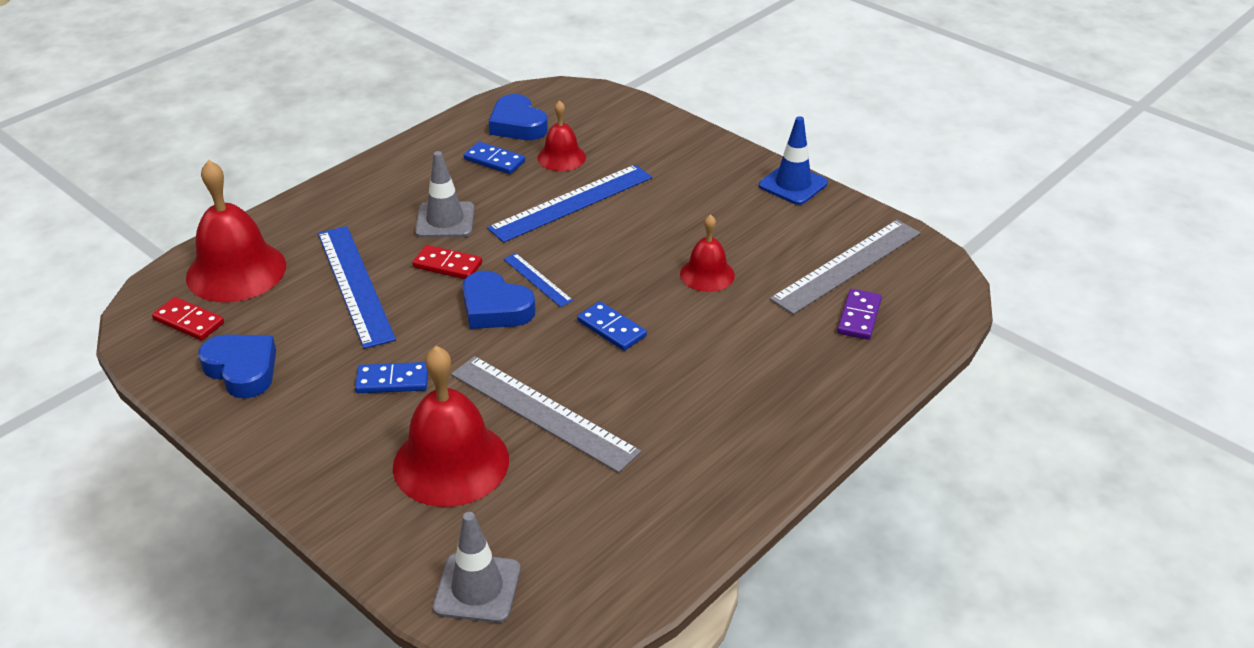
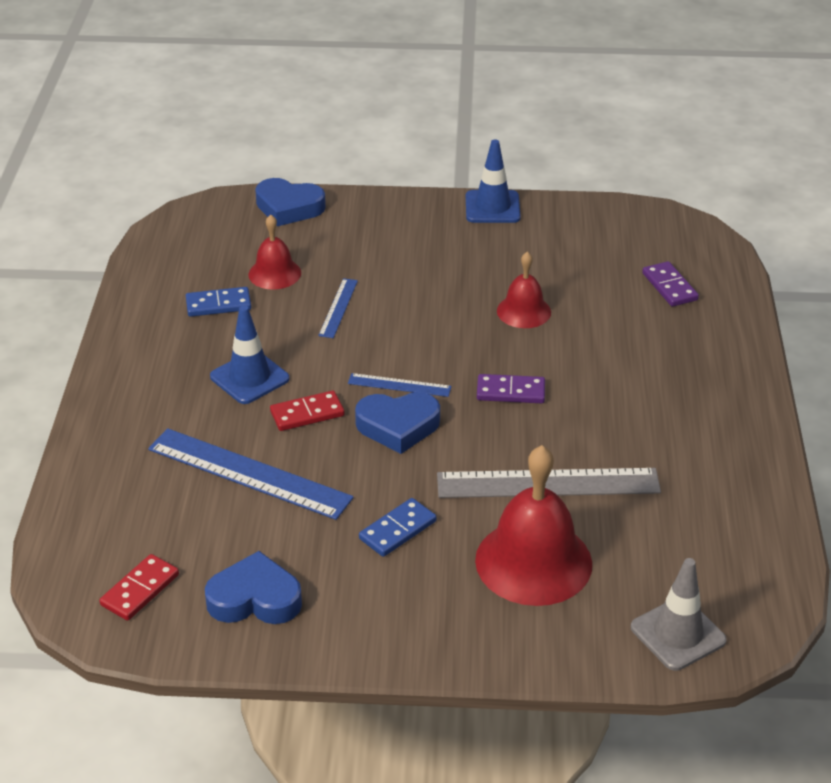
camera: 40 degrees left, 0 degrees up
red domino [152,297,224,340] -> red domino turned 45 degrees counterclockwise [99,554,179,621]
red bell [186,160,286,302] -> none
grey traffic cone [415,151,475,238] -> blue traffic cone [210,306,290,404]
blue ruler [487,165,652,243] -> blue ruler [318,278,358,338], size x0.50
blue heart [489,94,548,140] -> blue heart moved to [255,178,326,226]
blue domino [577,301,647,351] -> purple domino [477,374,545,403]
grey ruler [770,220,920,314] -> none

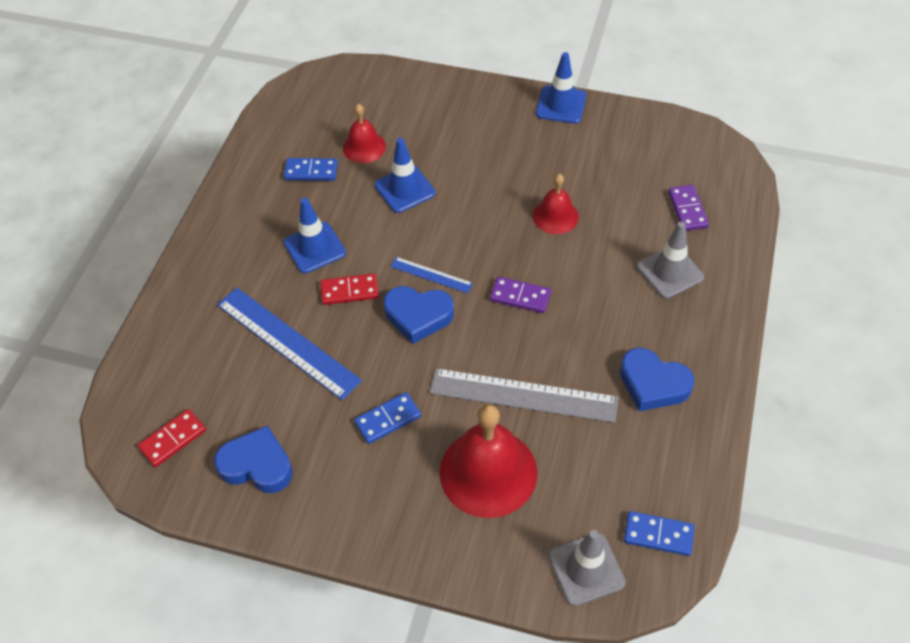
camera: 15 degrees right, 15 degrees up
blue heart [255,178,326,226] -> blue heart moved to [620,348,695,411]
blue ruler [318,278,358,338] -> blue traffic cone [375,138,436,213]
none -> blue domino [624,511,695,556]
none -> grey traffic cone [637,222,704,299]

